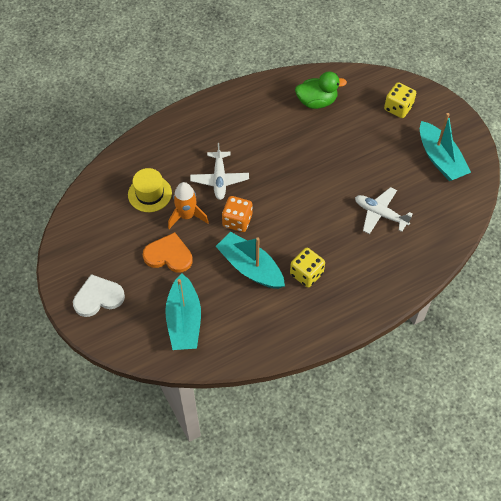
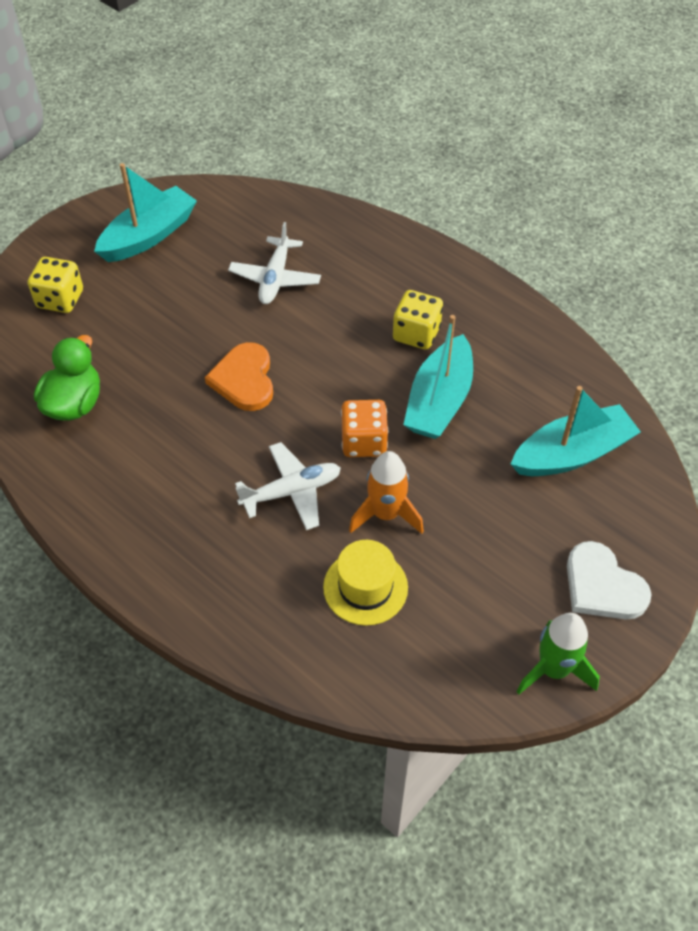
camera: 110 degrees left, 5 degrees down
orange heart [143,232,193,272] -> orange heart moved to [205,342,273,411]
green duck [295,72,347,109] -> green duck turned 45 degrees clockwise [34,335,100,421]
none -> green rocket [516,613,600,694]

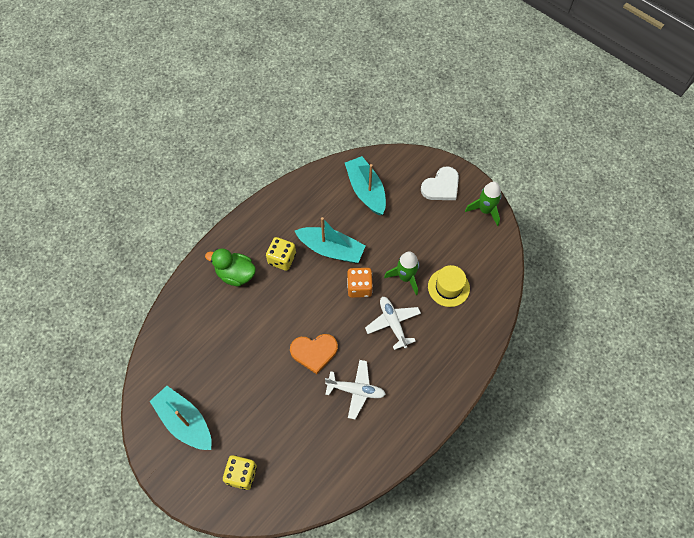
camera: 90 degrees left, 10 degrees up
green duck [34,335,100,421] -> green duck moved to [205,248,256,286]
white plane [228,222,321,304] -> white plane moved to [325,360,386,419]
orange rocket [349,451,424,534] -> green rocket [384,251,419,295]

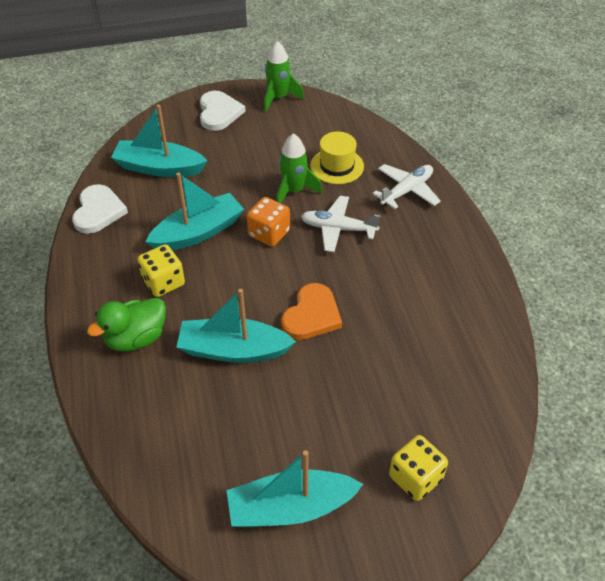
camera: 55 degrees left, 15 degrees down
white plane [325,360,386,419] -> white plane moved to [372,164,441,209]
none -> white heart [72,184,128,234]
none -> turquoise boat [177,289,296,363]

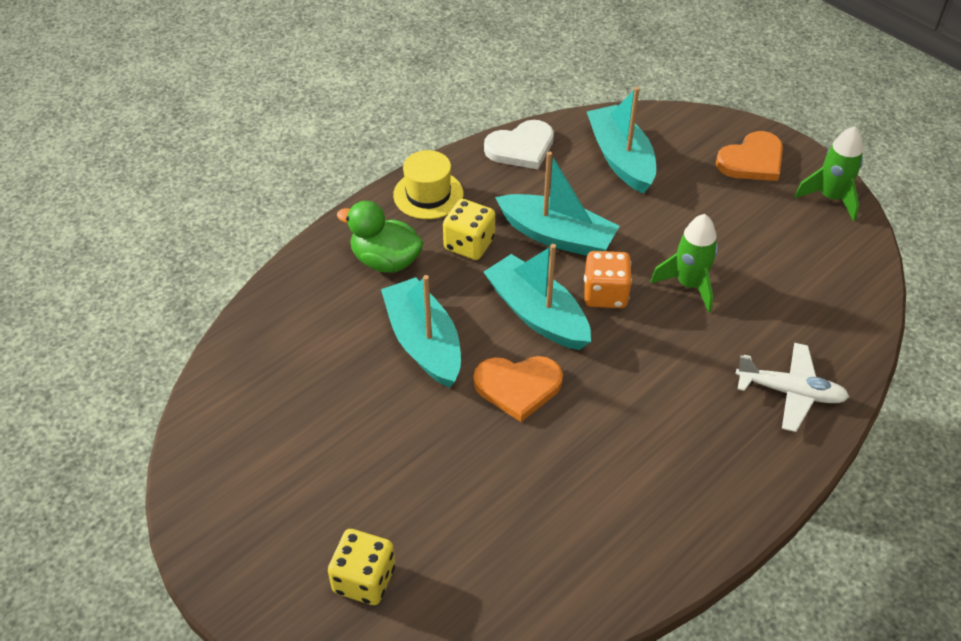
camera: 60 degrees right, 0 degrees up
white heart [200,91,246,131] -> orange heart [716,131,783,181]
turquoise boat [226,450,363,527] -> turquoise boat moved to [484,244,591,350]
white plane [301,196,381,252] -> none
yellow hat [310,131,364,184] -> yellow hat moved to [393,150,463,219]

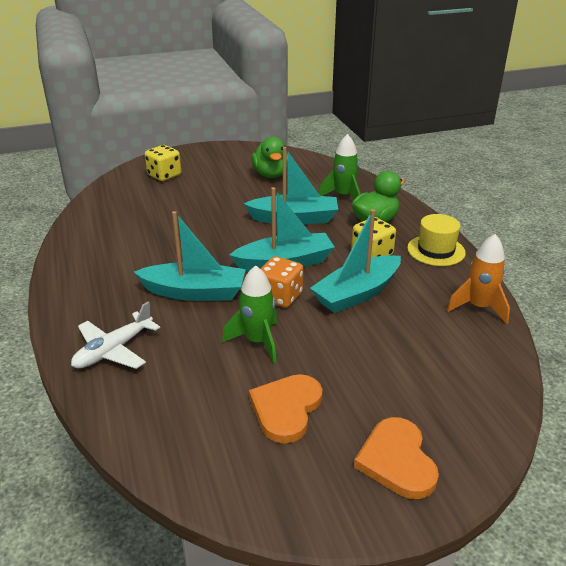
camera: 115 degrees right, 15 degrees down
orange heart [474,356,563,422] -> orange heart moved to [249,374,323,443]
white heart [484,120,554,169] -> orange rocket [447,234,510,324]
turquoise boat [587,87,656,194] -> turquoise boat moved to [134,211,246,301]
green rocket [794,126,863,221] -> green rocket moved to [319,134,360,199]
none -> green duck [251,137,288,178]

